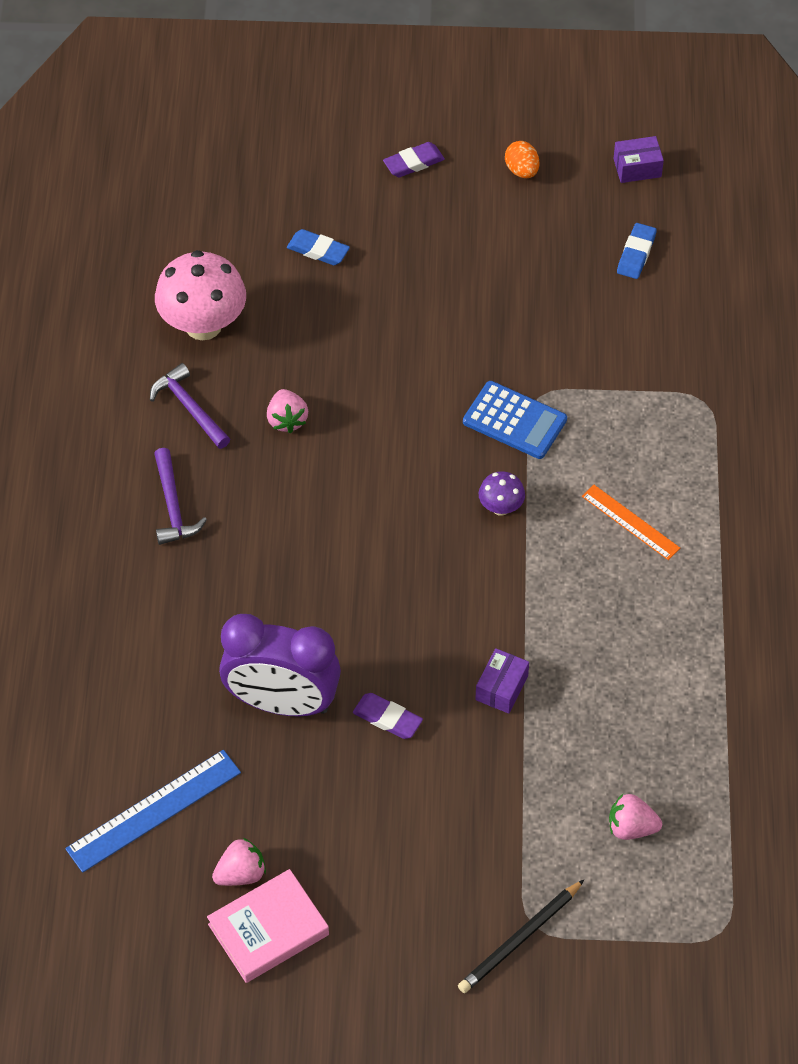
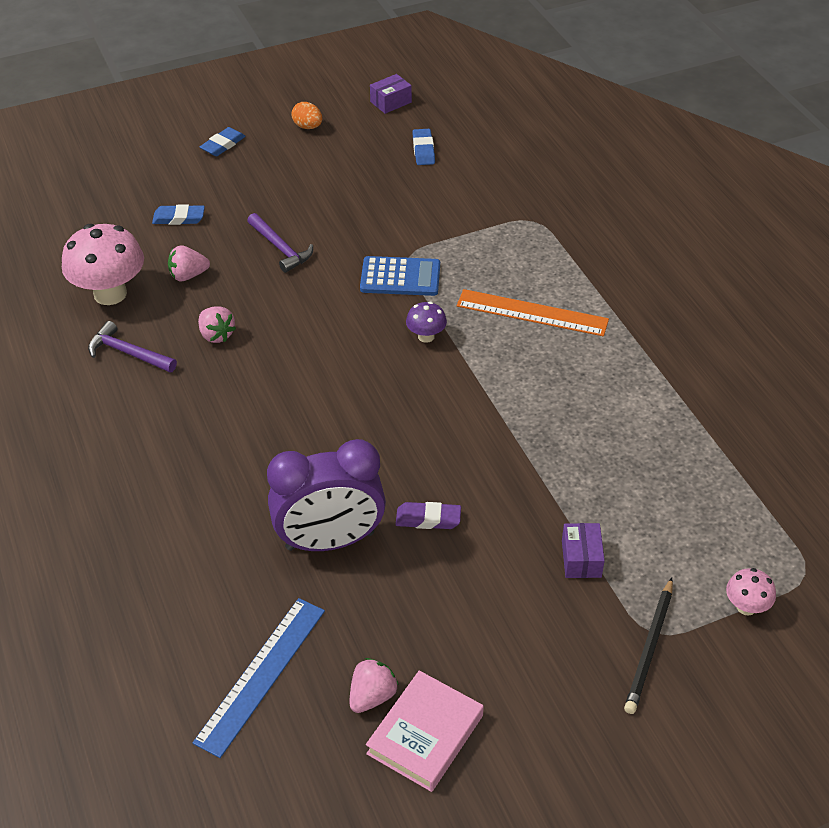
camera: 25 degrees left, 10 degrees down
purple hammer [154,448,207,545] -> purple hammer moved to [247,213,313,273]
purple eraser [383,142,445,177] -> blue eraser [200,127,246,156]
purple box [475,648,529,714] -> purple box moved to [562,523,605,578]
orange ruler [582,485,680,560] -> orange ruler [457,289,609,336], size x1.57
pink strawberry [609,794,662,840] -> pink strawberry moved to [168,245,210,281]
none -> pink mushroom [726,568,776,615]

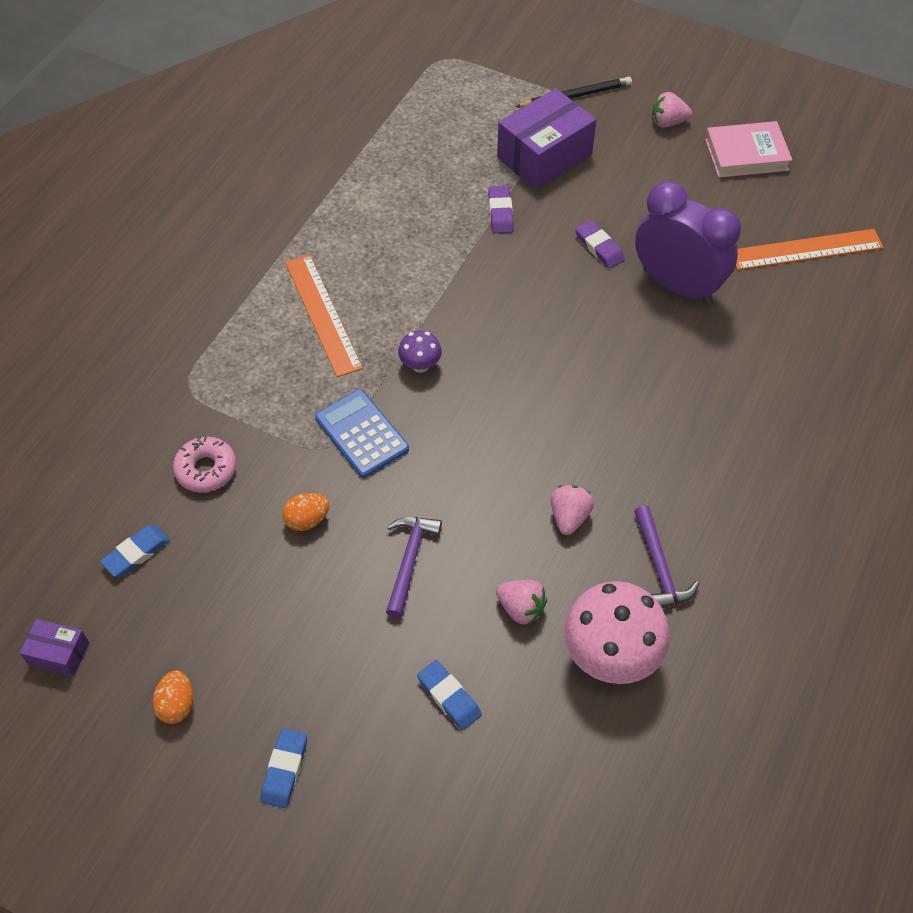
camera: 130 degrees left, 10 degrees up
blue ruler [193,598,325,758] -> orange ruler [736,229,884,270]
blue eraser [200,127,246,156] -> blue eraser turned 75 degrees counterclockwise [261,728,307,808]
pink strawberry [350,658,399,713] -> pink strawberry moved to [652,92,692,128]
purple box [562,523,605,578] -> purple box [497,88,596,190], size x2.02
pink mushroom [726,568,776,615] -> none
none -> pink donut [173,436,236,493]
none -> orange egg [282,493,329,531]
none -> purple eraser [488,186,514,233]

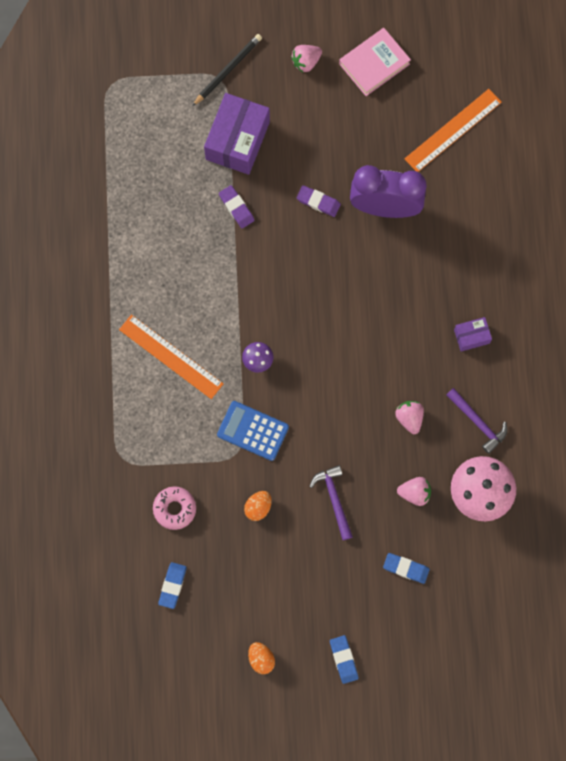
camera: 30 degrees left, 20 degrees up
purple box [19,619,89,677] -> purple box moved to [454,317,492,351]

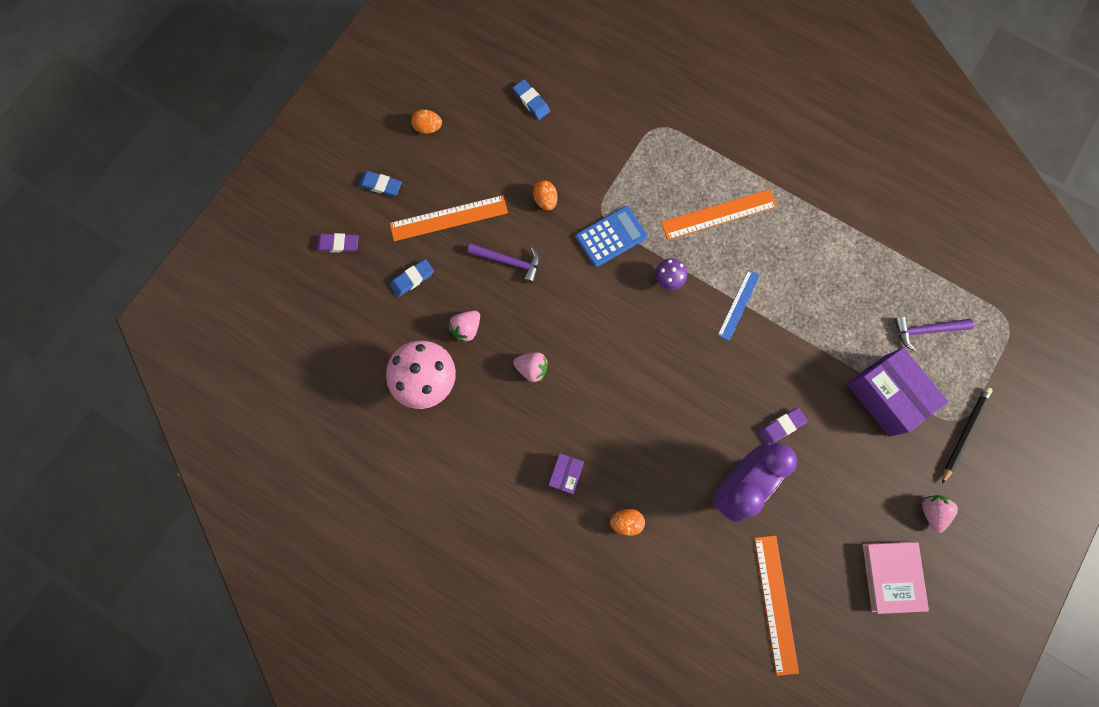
camera: 125 degrees right, 0 degrees up
pink donut [153,486,196,530] -> none
black pencil [193,34,262,106] -> black pencil turned 135 degrees counterclockwise [942,387,993,484]
purple eraser [219,185,254,228] -> purple eraser moved to [315,233,359,253]
purple hammer [446,388,507,454] -> purple hammer moved to [894,316,974,351]
none -> orange ruler [390,195,508,241]
none -> orange egg [610,509,645,536]
none -> blue ruler [718,270,760,341]

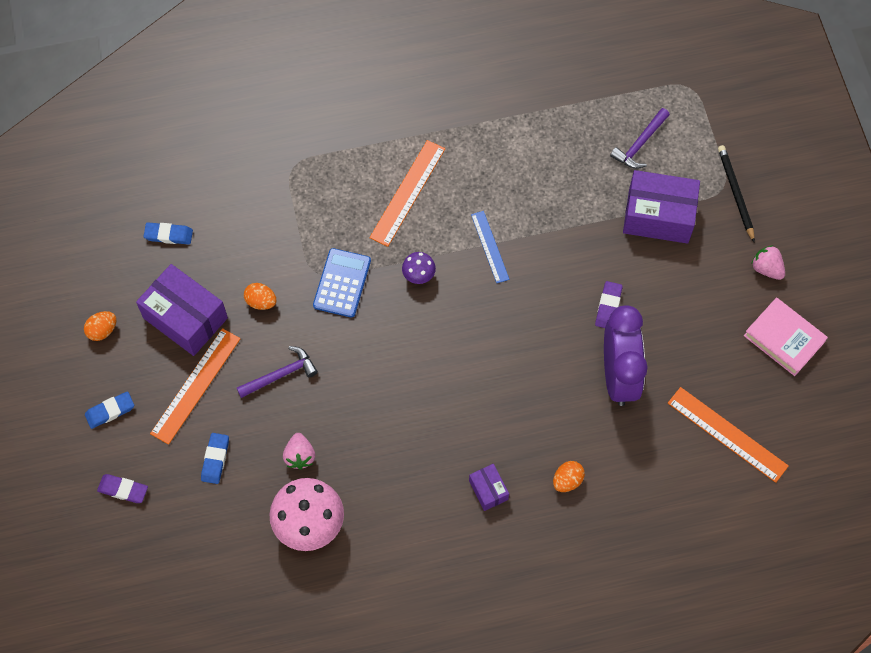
camera: 45 degrees left, 10 degrees down
purple eraser [315,233,359,253] -> purple eraser turned 60 degrees clockwise [97,474,148,503]
pink strawberry [513,352,548,382] -> none
none -> purple box [136,264,228,356]

